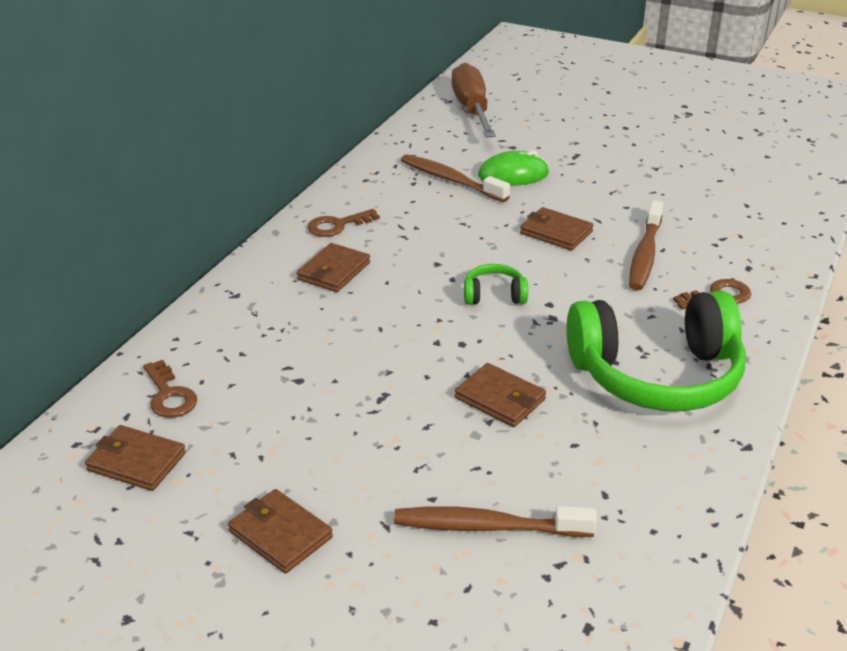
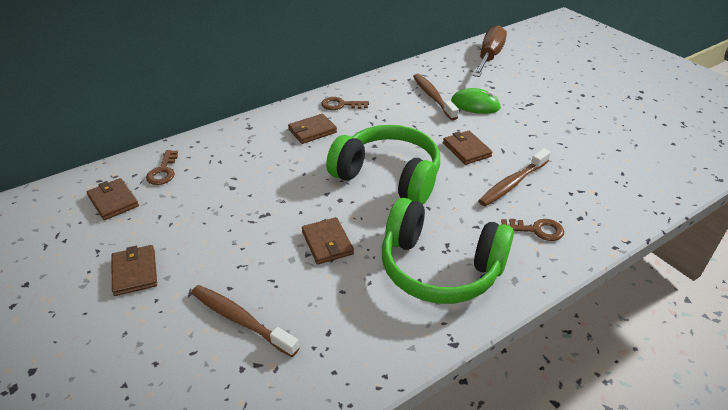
camera: 30 degrees right, 5 degrees up
green headphones [464,264,528,305] -> green headphones [326,125,440,205], size x2.40

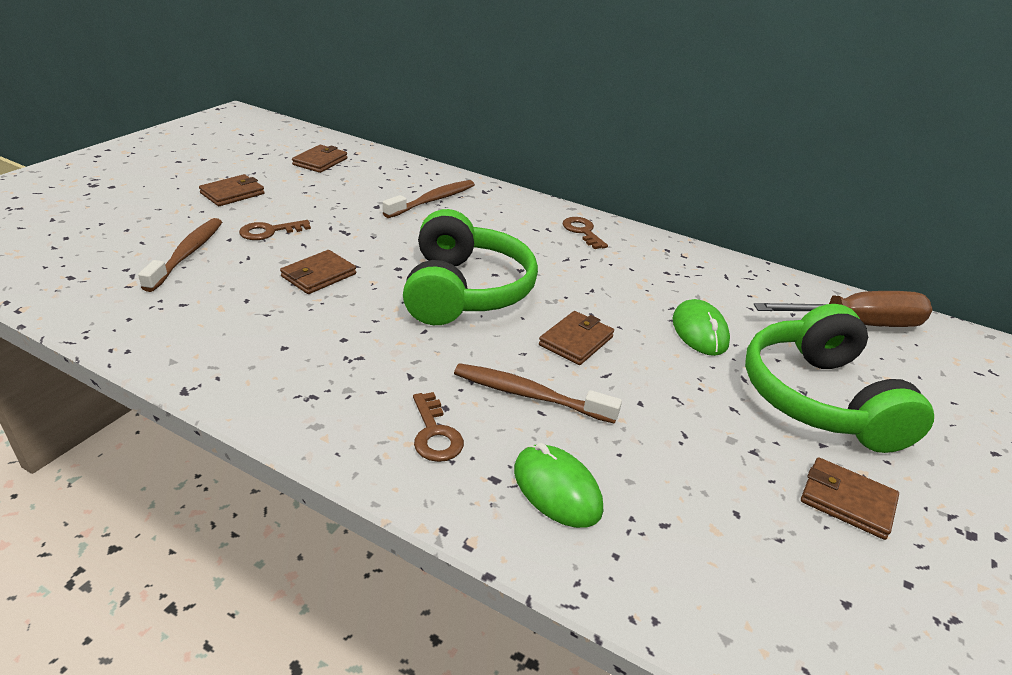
camera: 60 degrees right, 5 degrees down
brown key [146,150,178,185] -> brown key moved to [239,220,311,240]
brown wallet [288,114,337,144] -> brown wallet moved to [801,457,899,540]
green headphones [382,198,514,304] -> green headphones moved to [745,304,934,453]
brown toothbrush [413,74,459,120] -> brown toothbrush moved to [383,180,475,218]
none -> green mouse [514,443,603,528]

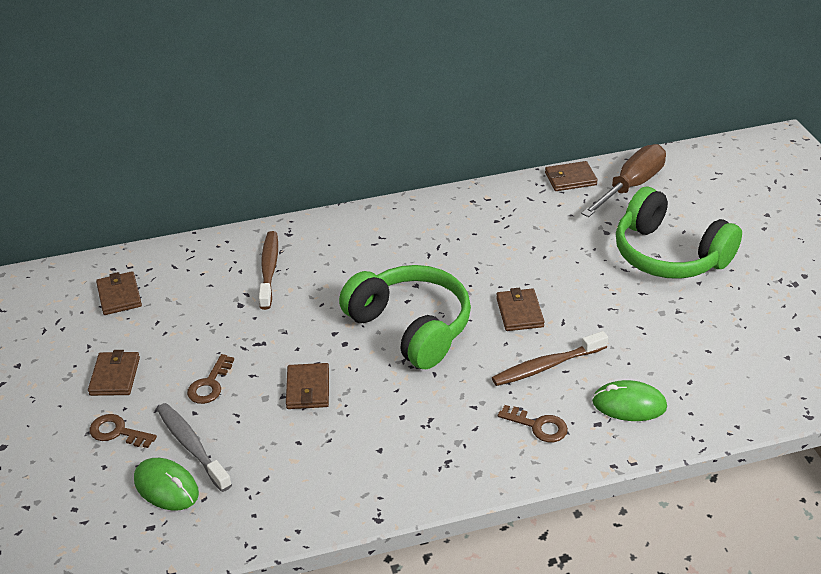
camera: 40 degrees left, 5 degrees up
brown toothbrush [138,218,222,292] -> grey toothbrush [157,403,232,492]
brown key [562,217,608,249] -> brown key moved to [89,414,157,448]
green mouse [673,299,730,356] -> green mouse moved to [134,458,199,511]
brown wallet [801,457,899,540] -> brown wallet moved to [545,161,598,191]

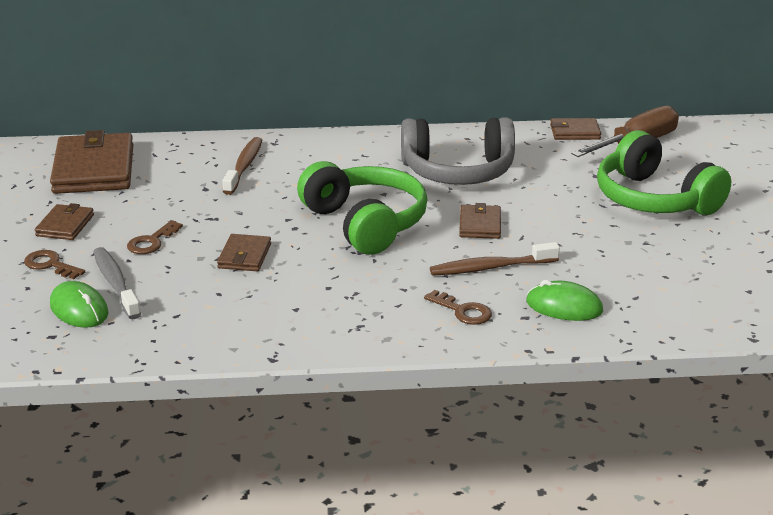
camera: 10 degrees right, 10 degrees down
brown wallet [96,271,142,315] -> brown wallet [50,130,133,194], size x2.00
none -> grey headphones [401,117,515,185]

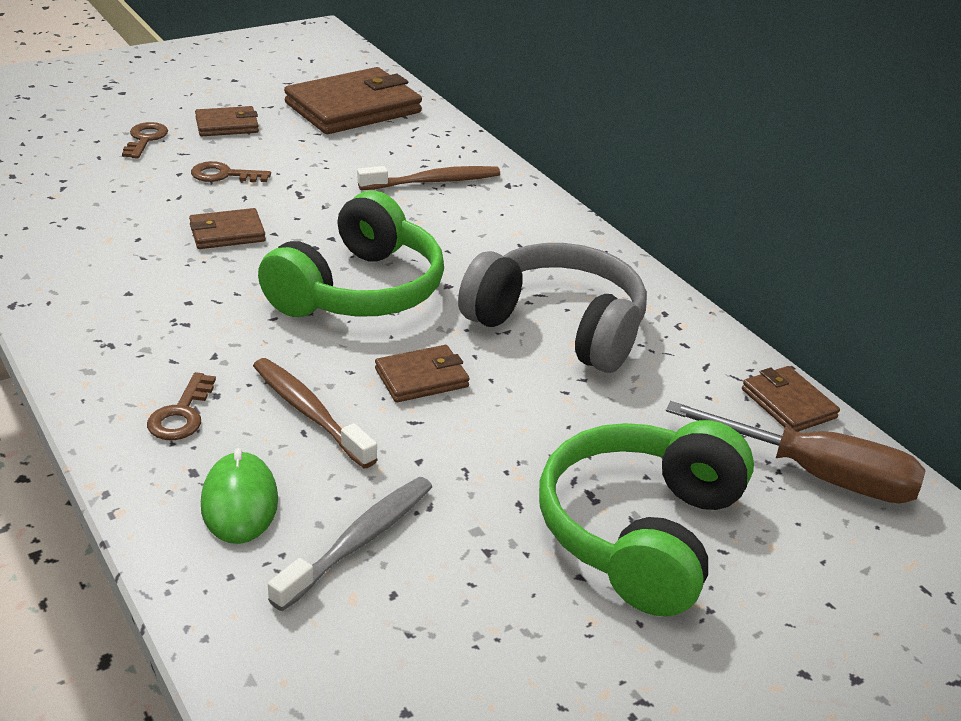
camera: 60 degrees right, 5 degrees up
green mouse [50,281,108,328] -> none
grey toothbrush [93,247,141,319] -> grey toothbrush moved to [268,477,432,611]
grey headphones [401,117,515,185] -> grey headphones turned 150 degrees clockwise [458,243,647,373]

